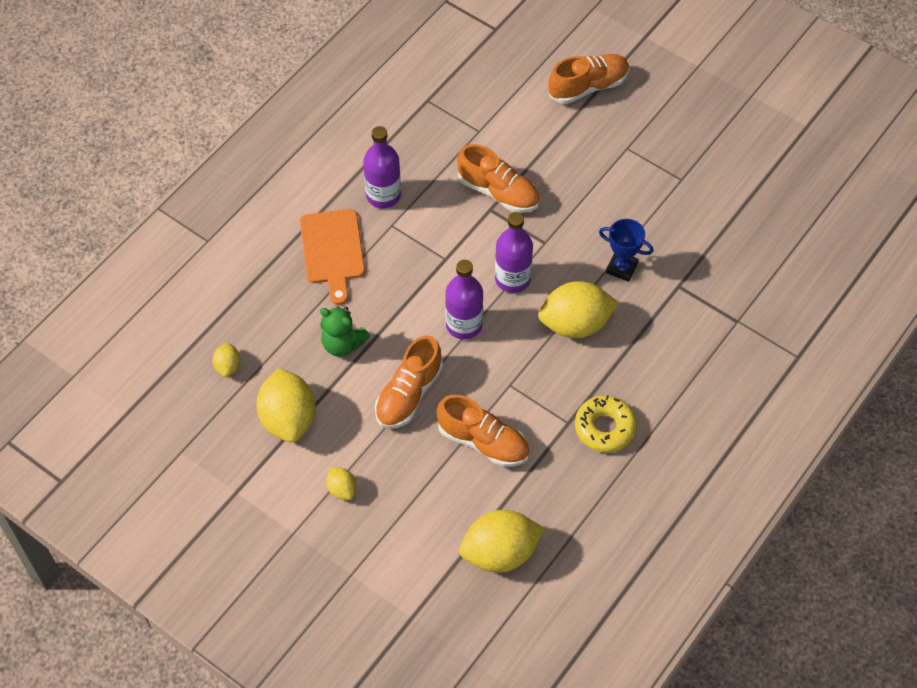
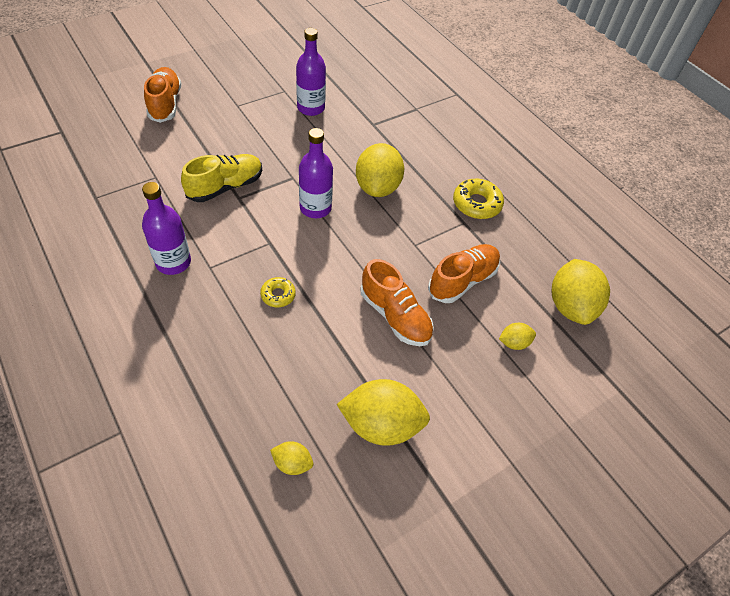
camera: 75 degrees left, 5 degrees down
orange cutting board [300,209,365,305] -> none
green teddy bear [320,307,370,357] -> none
yellow lemon [326,467,356,500] -> yellow lemon moved to [499,323,536,350]
purple bottle [445,260,483,340] -> purple bottle moved to [296,28,326,116]
orange shoe [457,144,540,213] -> yellow shoe [181,154,262,202]
blue trophy [599,219,653,282] -> none
none -> yellow donut [260,277,296,307]

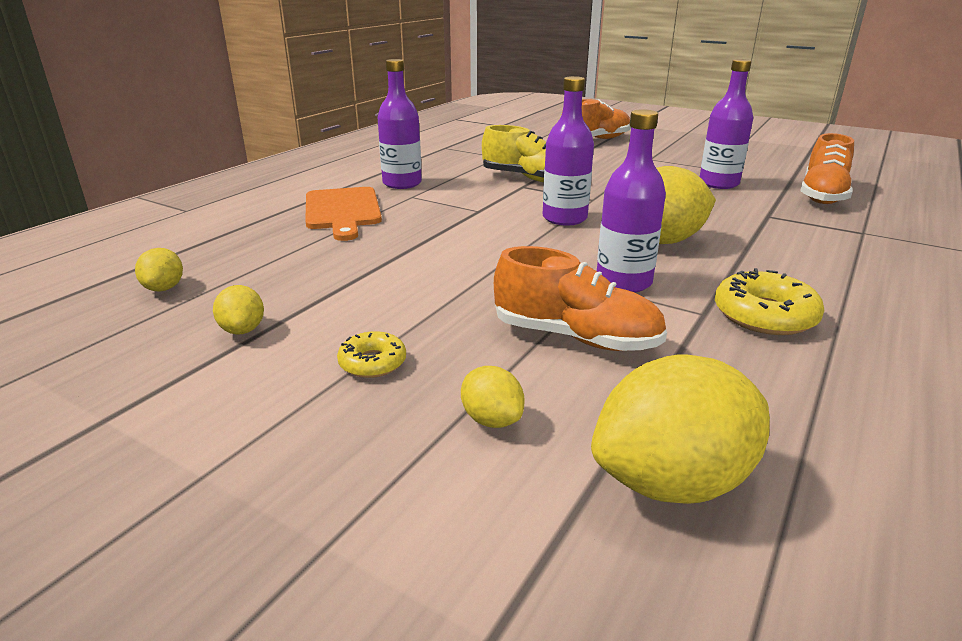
camera: 70 degrees right, 25 degrees down
yellow donut [260,277,296,307] -> yellow donut moved to [337,331,406,378]
yellow lemon [337,379,430,446] -> yellow lemon [213,285,264,335], size x0.48
orange shoe [360,259,434,346] -> orange shoe moved to [800,133,854,204]
none -> orange cutting board [305,187,382,241]
none -> purple bottle [597,109,666,293]

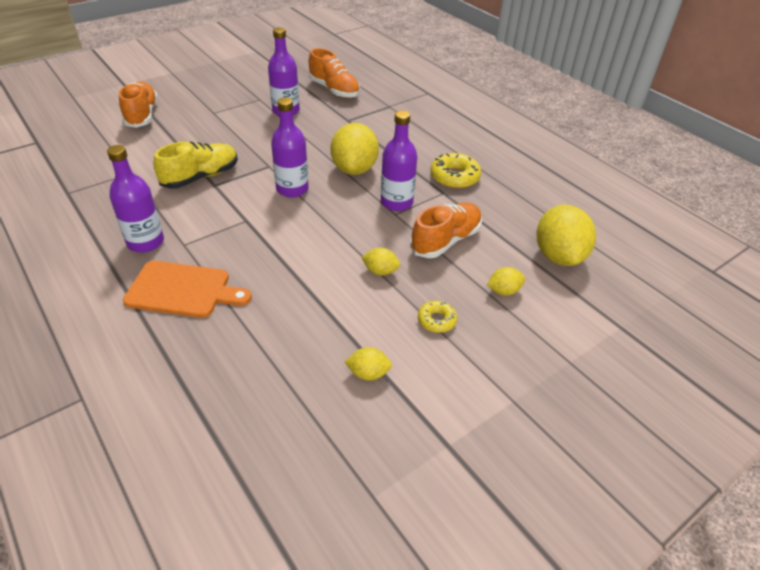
camera: 70 degrees left, 15 degrees up
yellow lemon [135,248,183,291] -> yellow lemon moved to [361,248,400,275]

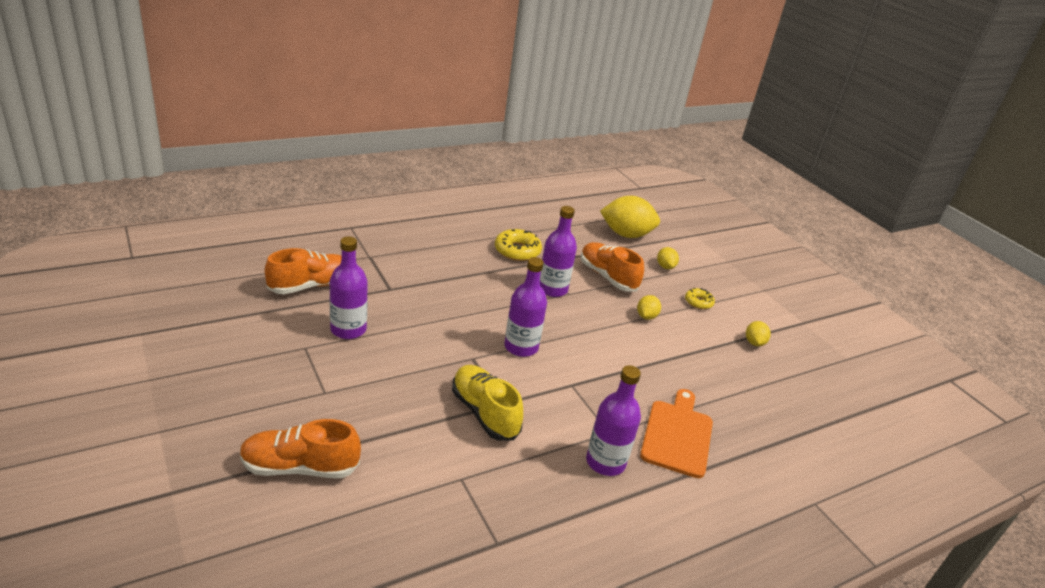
camera: 85 degrees left, 10 degrees down
yellow lemon [330,123,379,175] -> none

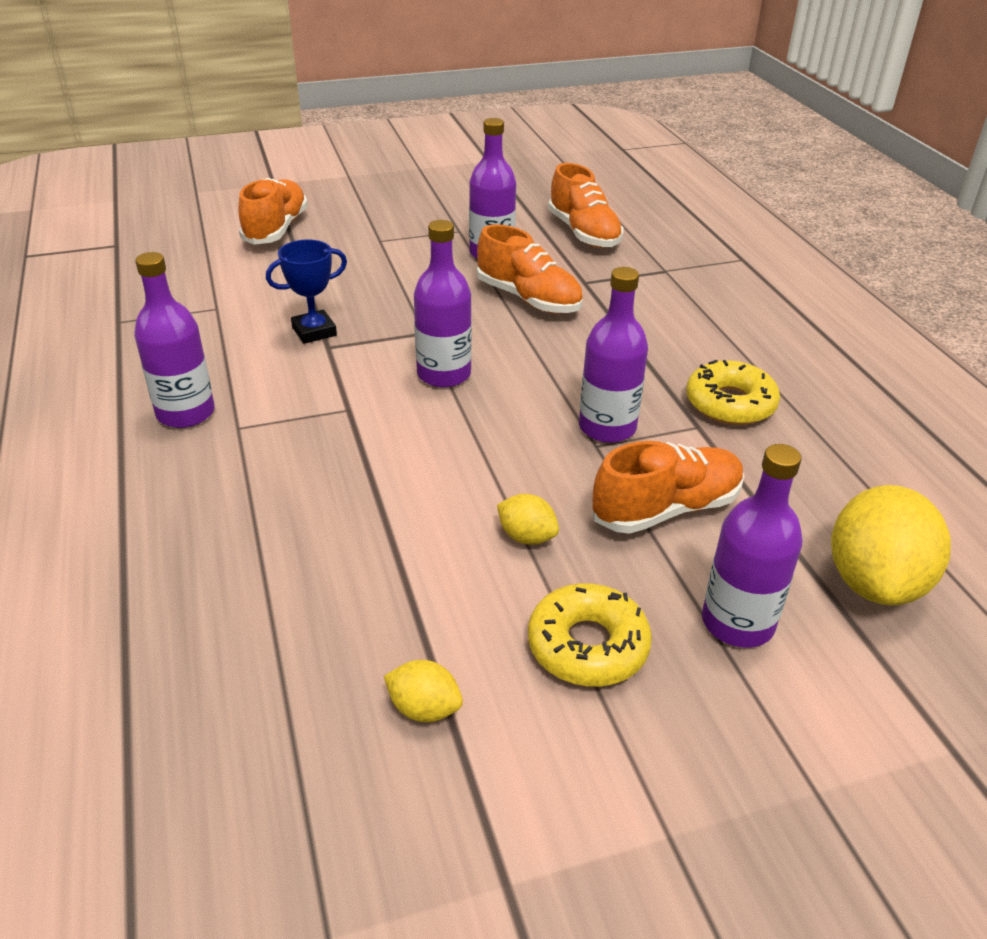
camera: 105 degrees right, 5 degrees up
yellow shoe [452,365,523,441] -> blue trophy [266,239,347,344]
orange cutting board [640,389,713,478] -> none
yellow lemon [657,247,679,269] -> purple bottle [702,444,803,648]
yellow donut [685,288,715,309] -> yellow donut [528,583,652,686], size x1.67
none -> orange shoe [477,224,583,313]

